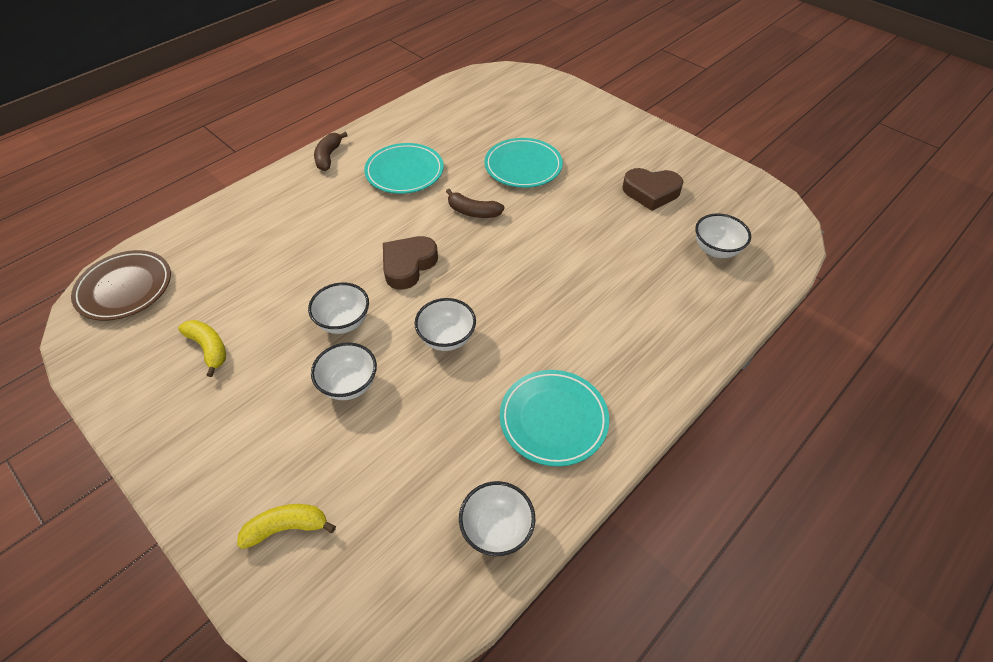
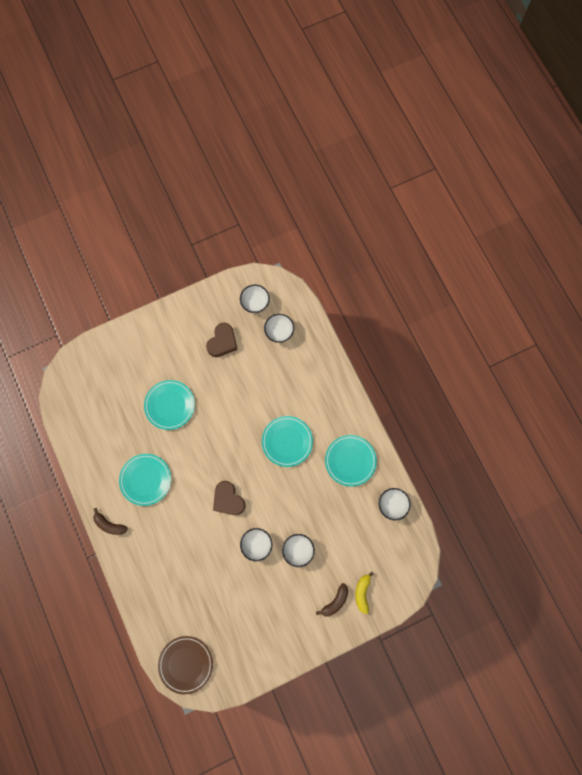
camera: 70 degrees left, 25 degrees up
yellow banana [178,320,226,377] -> none
white bowl [415,298,476,351] -> white bowl moved to [240,285,270,313]
brown banana [446,189,505,218] -> brown banana moved to [316,583,348,617]
none -> turquoise plate [262,416,313,467]

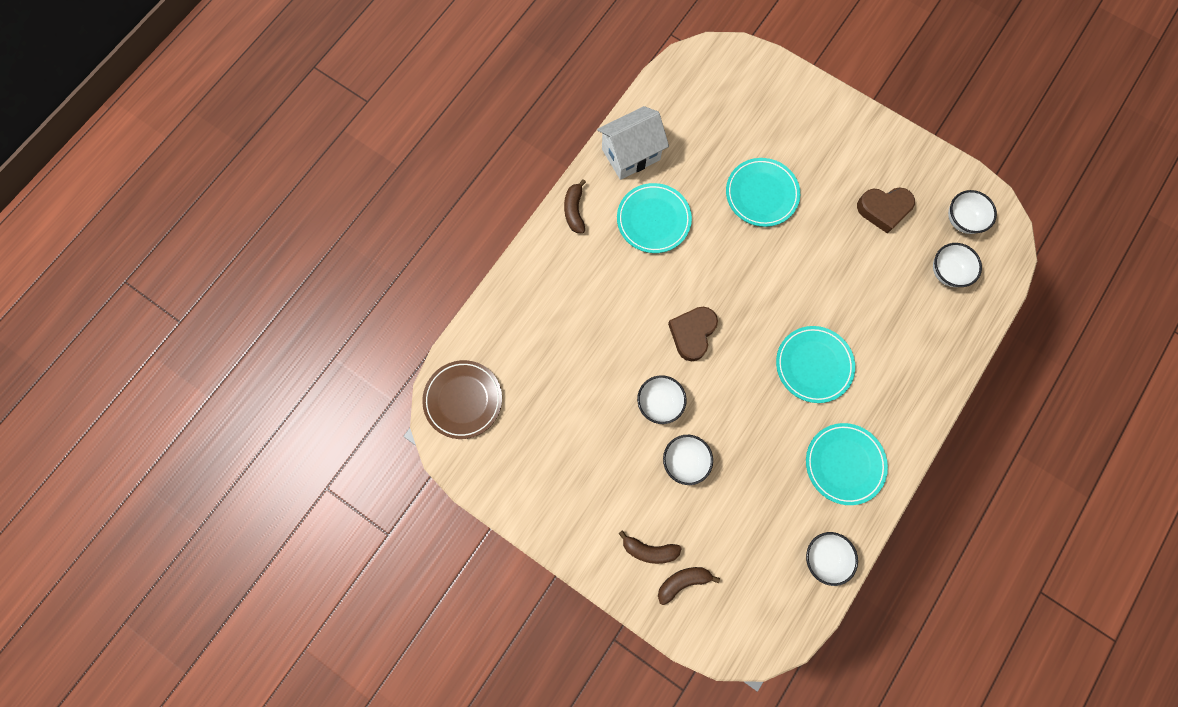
camera: 60 degrees right, 0 degrees up
yellow banana [356,572,374,614] -> brown banana [658,567,720,605]
none -> white house [597,106,669,180]

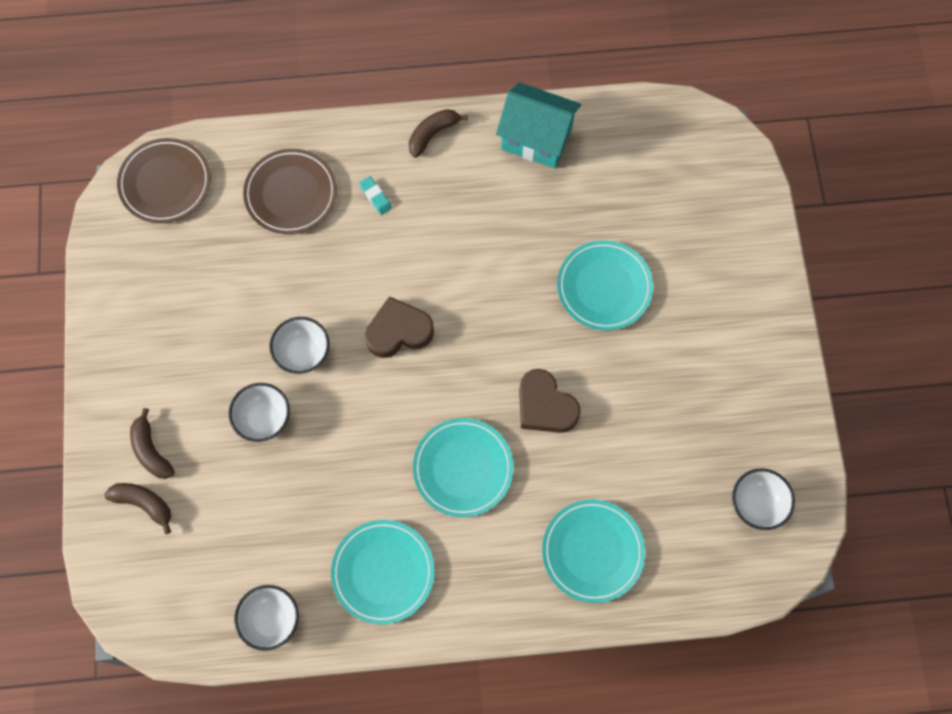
camera: 50 degrees right, 5 degrees down
white house [597,106,669,180] -> turquoise house [496,82,581,169]
turquoise plate [617,183,692,253] -> turquoise plate moved to [542,500,645,603]
brown heart [857,187,915,234] -> brown heart moved to [519,369,581,433]
white bowl [933,243,982,287] -> none
none -> brown plate [243,149,337,234]
none -> turquoise eraser [359,176,392,215]

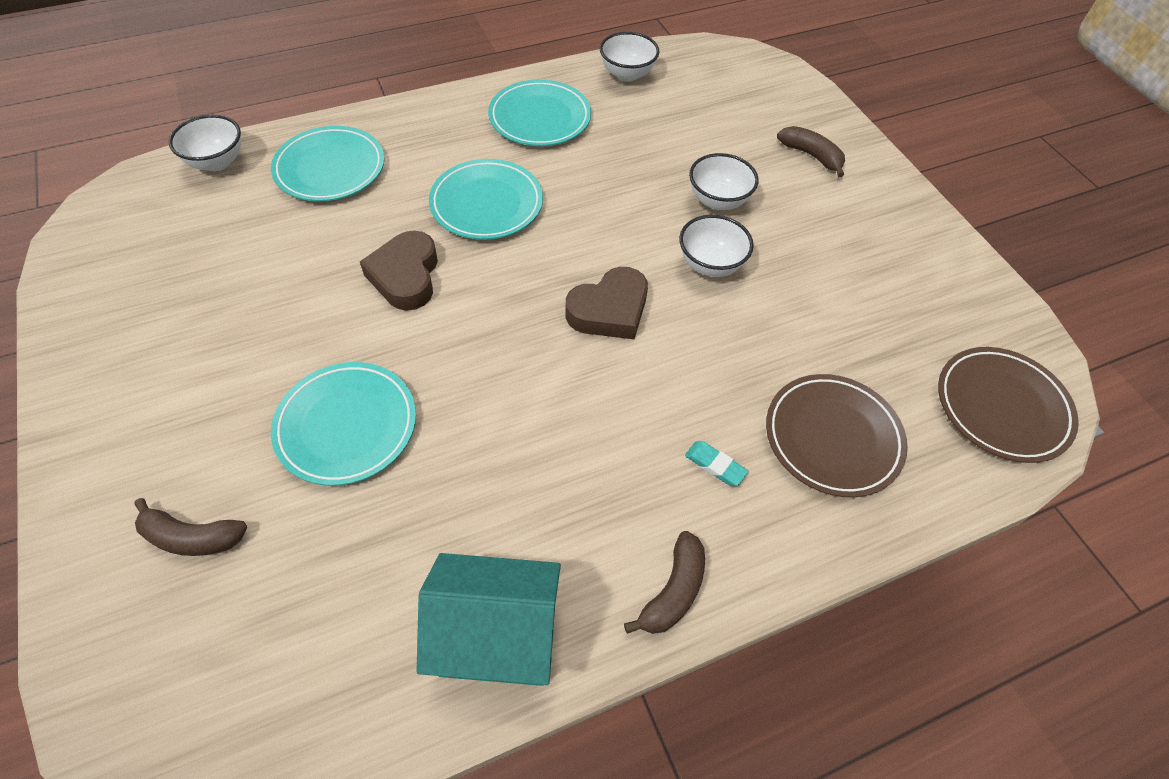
camera: 160 degrees right, 15 degrees down
brown banana [104,483,171,534] -> brown banana moved to [134,498,247,556]
brown heart [519,369,581,433] -> brown heart turned 120 degrees counterclockwise [360,231,438,311]
white bowl [732,468,795,530] -> white bowl moved to [169,115,241,171]

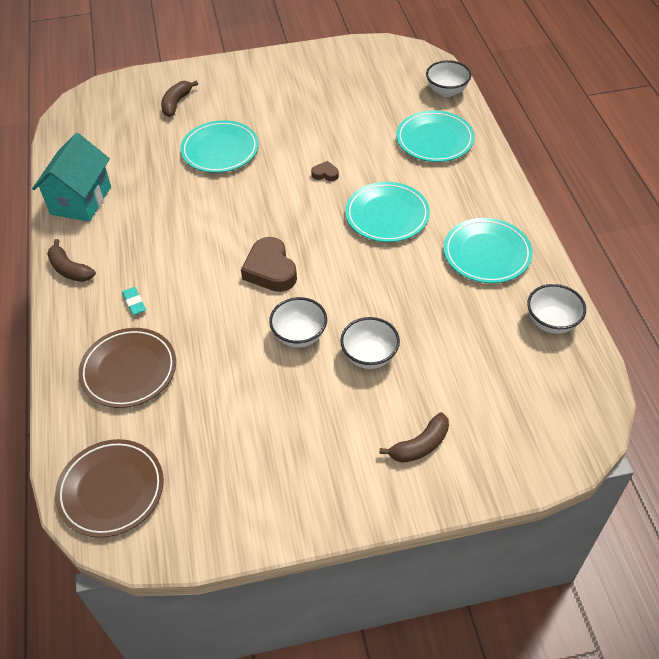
camera: 105 degrees right, 5 degrees down
brown heart [360,231,438,311] -> brown heart [311,161,339,181], size x0.48
turquoise eraser [685,441,748,486] -> turquoise eraser turned 75 degrees counterclockwise [122,287,146,315]

